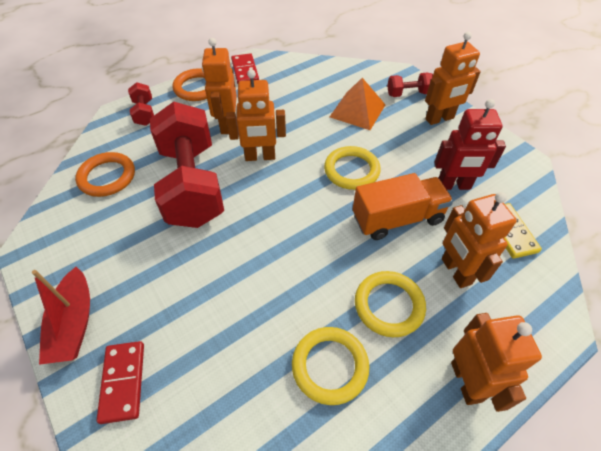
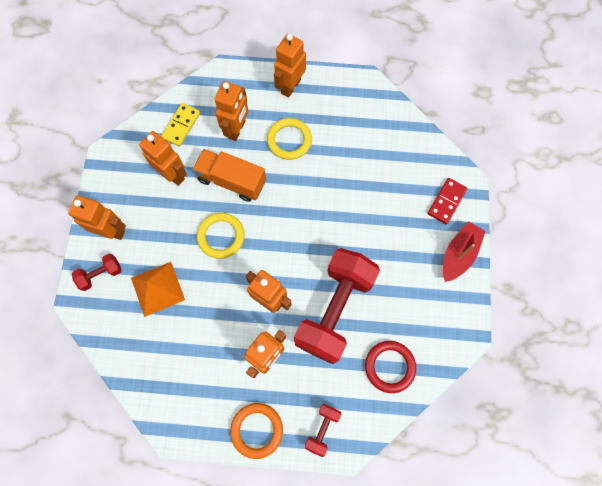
camera: 140 degrees left, 20 degrees up
orange ring [75,152,135,197] -> red ring [365,341,416,393]
red domino [231,53,259,84] -> none
yellow ring [292,327,369,405] -> none
red dumbbell [387,73,433,97] -> red dumbbell turned 60 degrees counterclockwise [72,254,122,291]
red robot [434,99,506,190] -> orange robot [139,131,187,186]

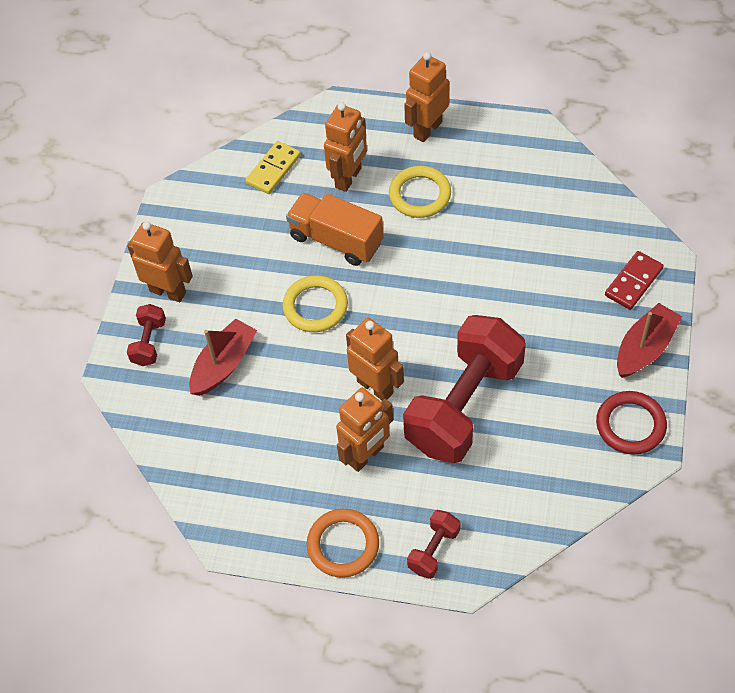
camera: 10 degrees right, 15 degrees down
red dumbbell [72,254,122,291] -> red dumbbell turned 60 degrees counterclockwise [127,304,166,366]
orange pyramid [131,262,185,317] -> red boat [189,319,257,396]
orange robot [139,131,187,186] -> none
red ring [365,341,416,393] -> red ring moved to [596,391,667,455]

